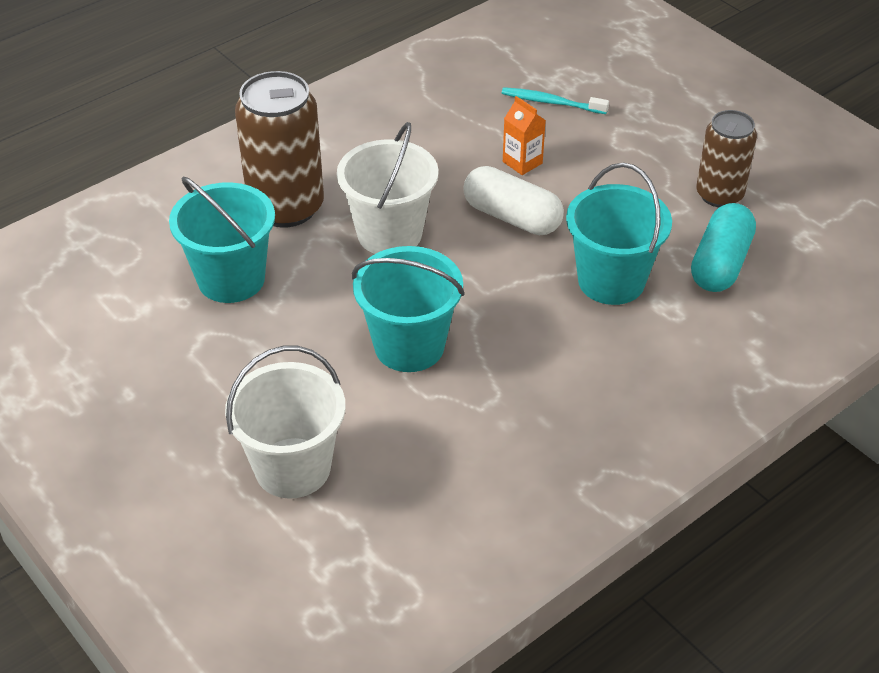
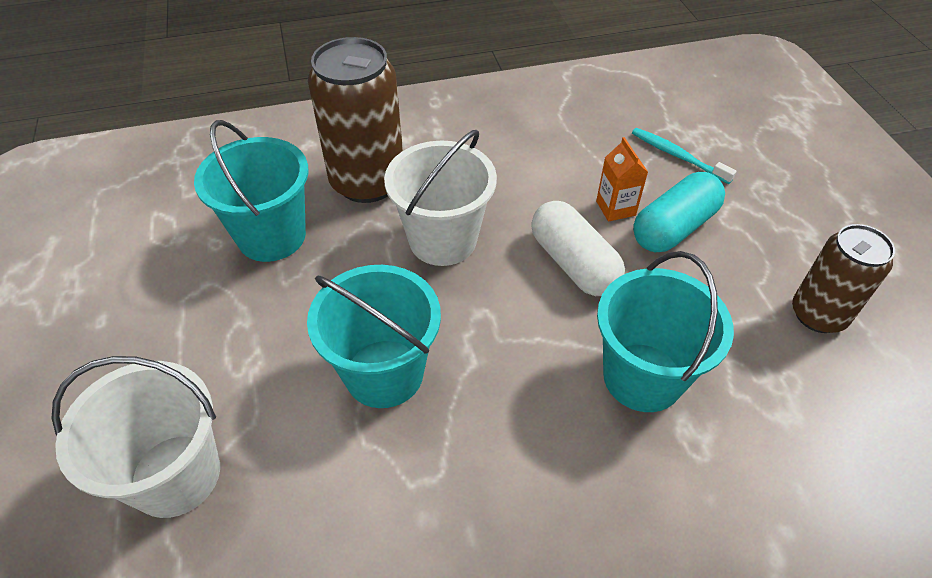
camera: 25 degrees right, 5 degrees up
turquoise capsule [691,203,756,292] -> turquoise capsule moved to [633,172,725,252]

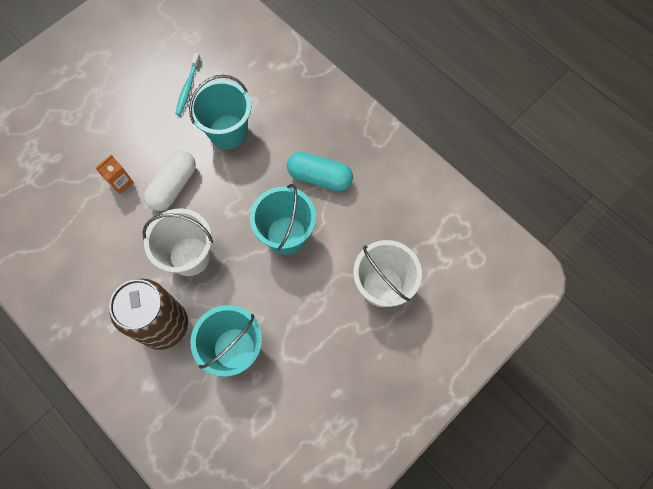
camera: 120 degrees left, 20 degrees up
turquoise toothbrush [632,128,737,184] -> turquoise toothbrush moved to [175,53,201,115]
turquoise capsule [633,172,725,252] -> turquoise capsule moved to [287,152,353,191]
brown can [792,224,895,333] -> none

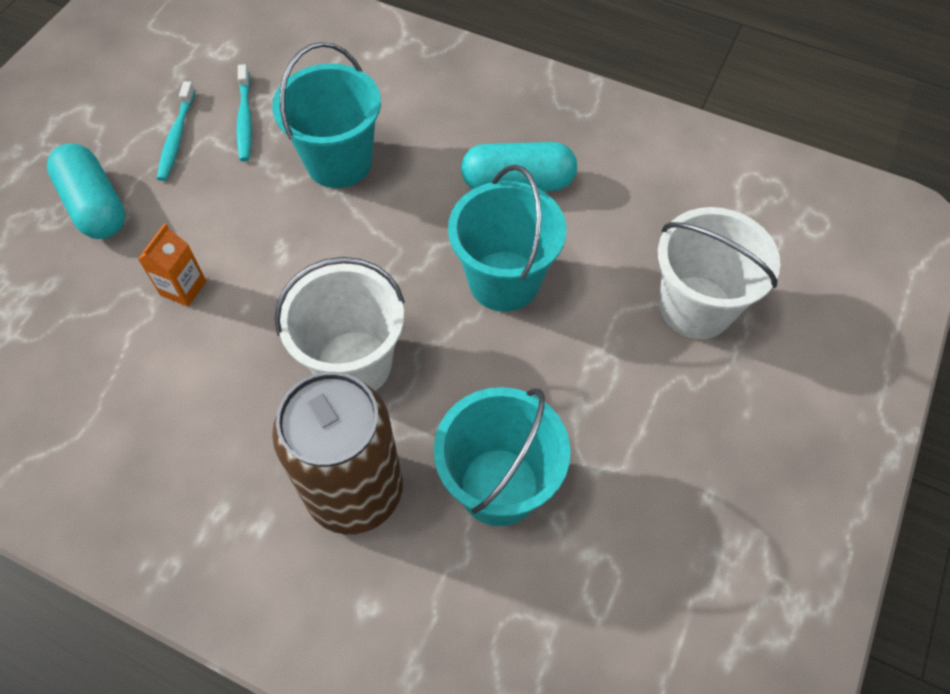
camera: 20 degrees left, 10 degrees down
white capsule [144,150,196,211] -> none
none -> turquoise capsule [47,143,125,239]
none -> turquoise toothbrush [157,81,195,181]

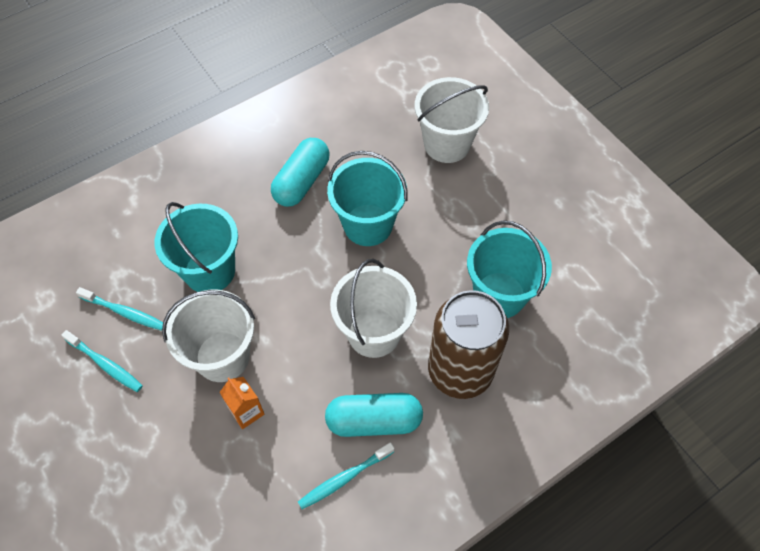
camera: 60 degrees left, 0 degrees up
turquoise capsule [47,143,125,239] -> turquoise capsule moved to [325,393,423,437]
none -> white bucket [162,290,255,382]
none -> turquoise toothbrush [298,442,395,509]

